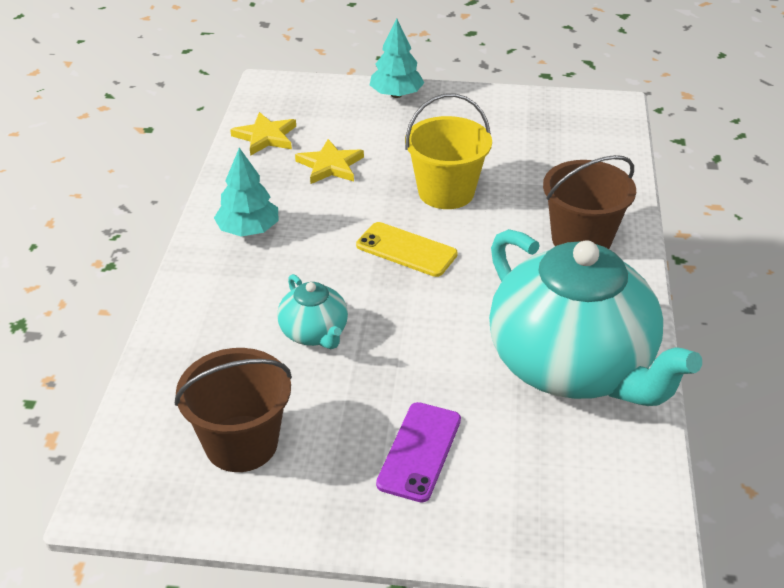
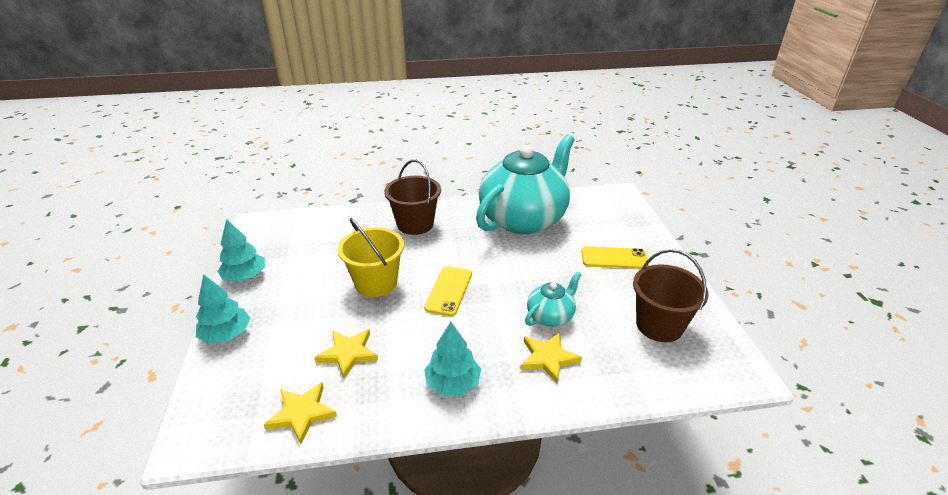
camera: 105 degrees left, 5 degrees down
purple phone [376,402,461,502] -> yellow phone [582,246,649,269]
none -> turquoise tree [217,219,265,282]
none -> yellow star [520,333,582,383]

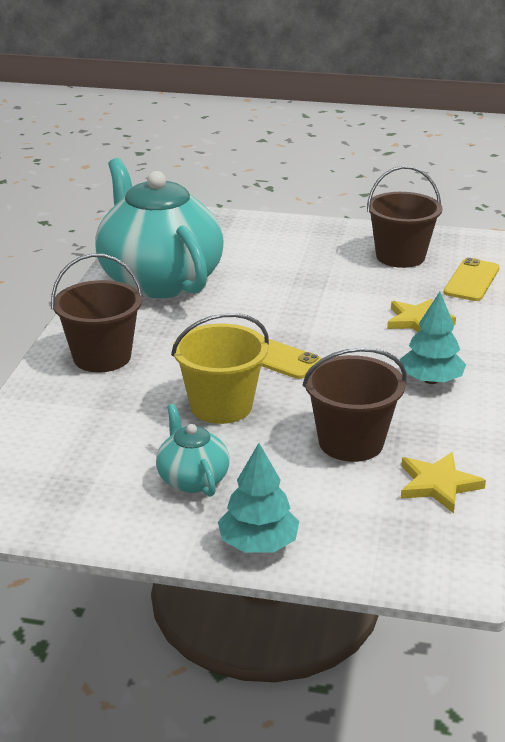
camera: 70 degrees left, 5 degrees down
turquoise tree [217,219,265,282] -> none
yellow star [314,329,378,378] -> brown bucket [303,347,407,462]
turquoise teapot [525,271,581,327] -> turquoise teapot moved to [156,404,230,497]
yellow phone [582,246,649,269] -> yellow phone moved to [443,258,500,301]

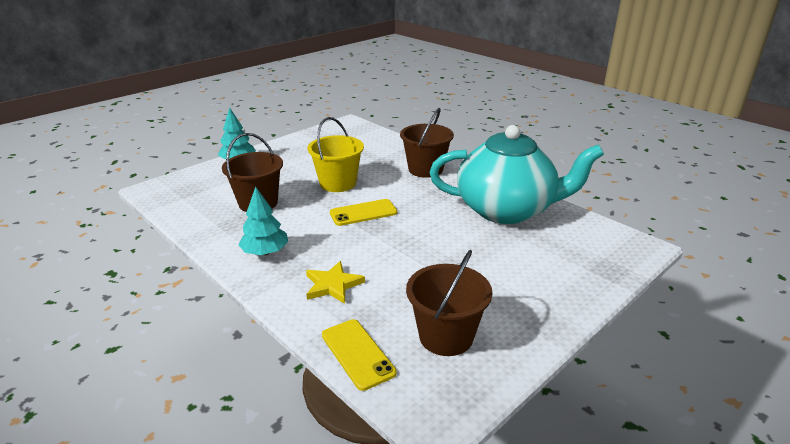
camera: 125 degrees right, 0 degrees up
turquoise teapot [156,404,230,497] -> none
yellow star [401,452,486,513] -> none

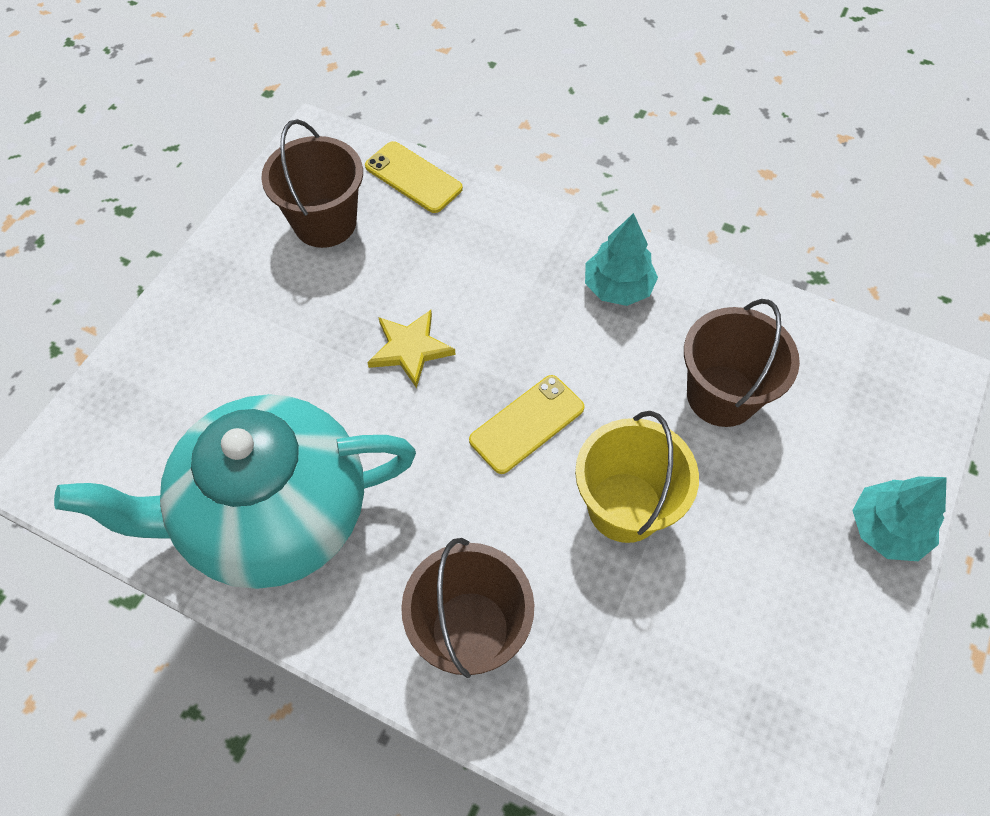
camera: 160 degrees right, 30 degrees up
yellow star [306,261,365,304] -> yellow star moved to [367,310,456,388]

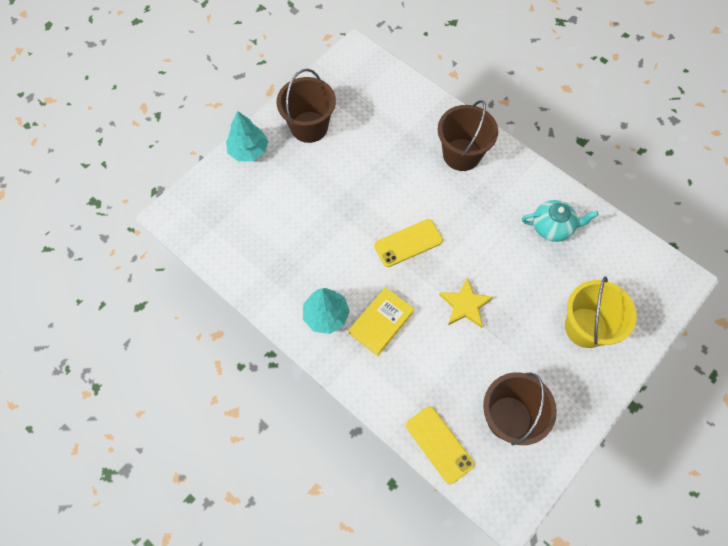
camera: 165 degrees left, 5 degrees up
turquoise teapot [54,394,416,589] -> turquoise teapot [522,200,599,242], size x0.43
yellow bucket [575,411,699,543] -> yellow bucket moved to [565,276,637,348]
brown bucket [684,299,800,427] -> brown bucket moved to [277,69,336,143]
none -> yellow book [348,287,414,356]

